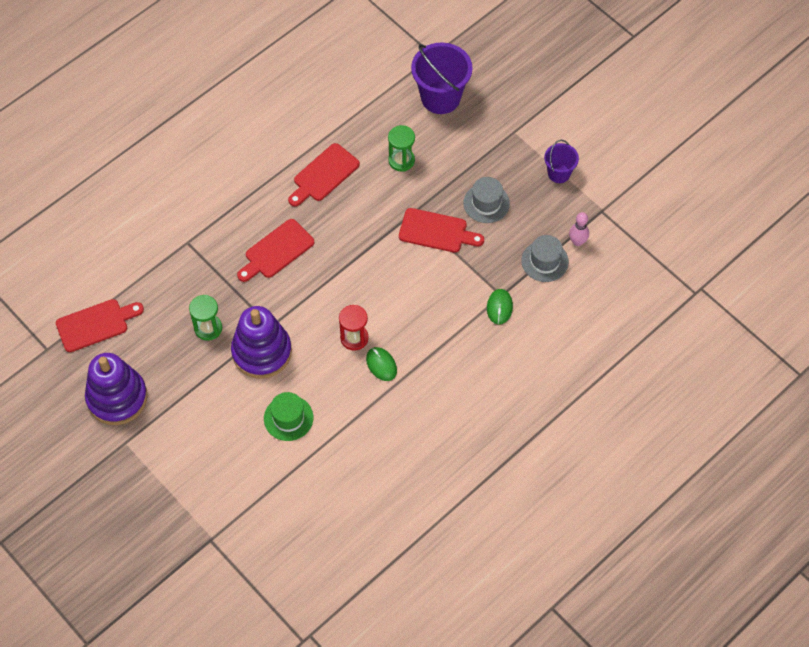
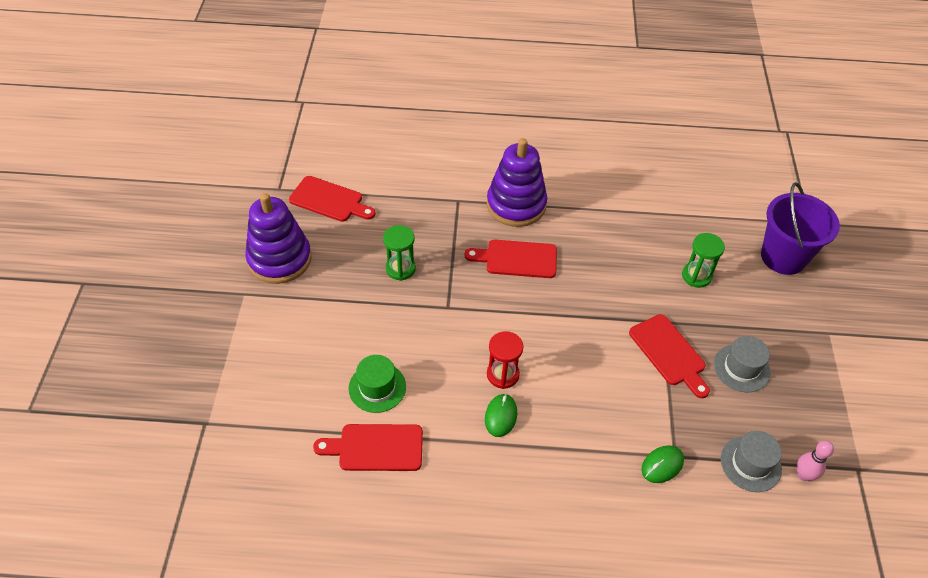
camera: 45 degrees right, 10 degrees down
purple stacking toy [231,306,292,379] -> purple stacking toy moved to [487,138,547,227]
red cutting board [288,143,360,207] -> red cutting board moved to [313,424,423,471]
purple bucket [544,140,579,183] -> none

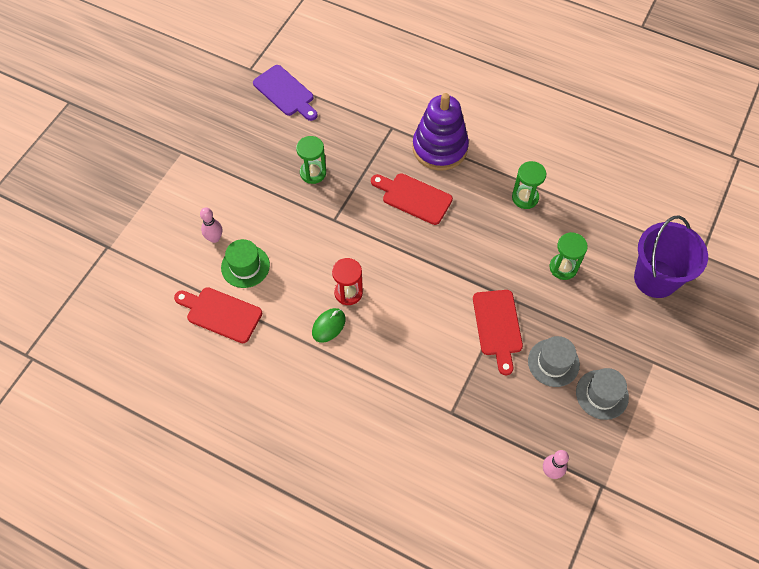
camera: 25 degrees right, 10 degrees up
purple stacking toy [245,193,312,284] -> none
red cutting board [289,176,376,222] -> purple cutting board [253,65,318,121]
green mouse [641,445,684,483] -> none
grey hat [720,431,782,492] -> grey hat moved to [576,368,629,420]
none -> pink bowling pin [200,207,222,243]
none -> green hourglass [512,161,546,209]

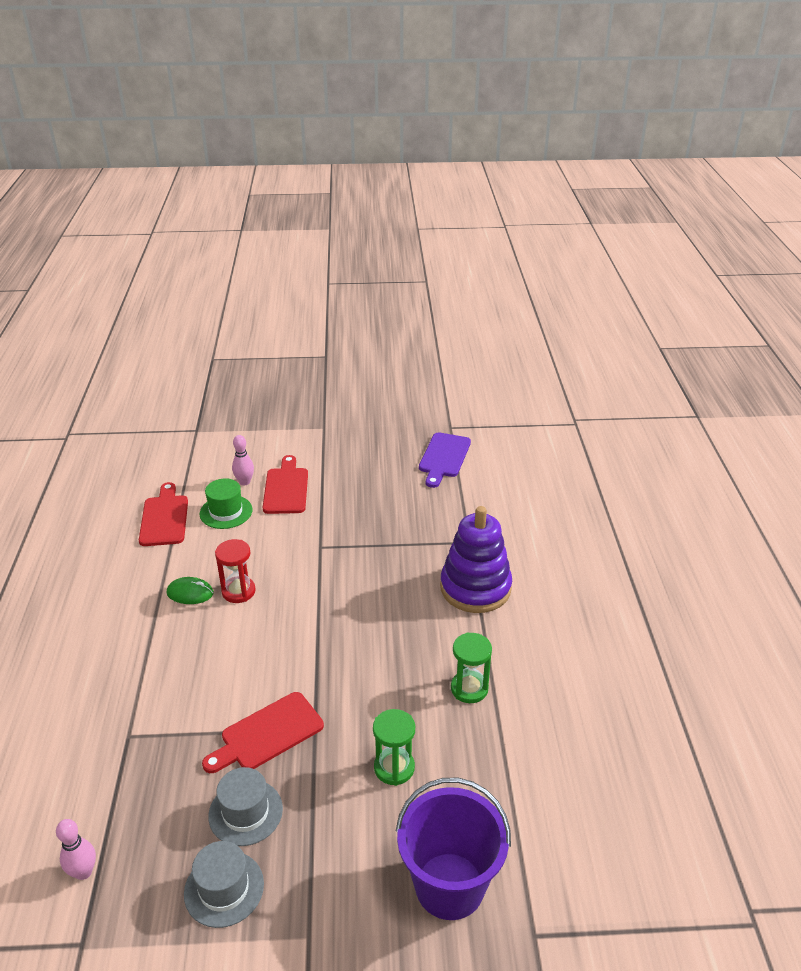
camera: 60 degrees right, 25 degrees down
green hourglass [296,136,326,184] -> none
red cutting board [371,173,453,225] -> red cutting board moved to [263,455,308,514]

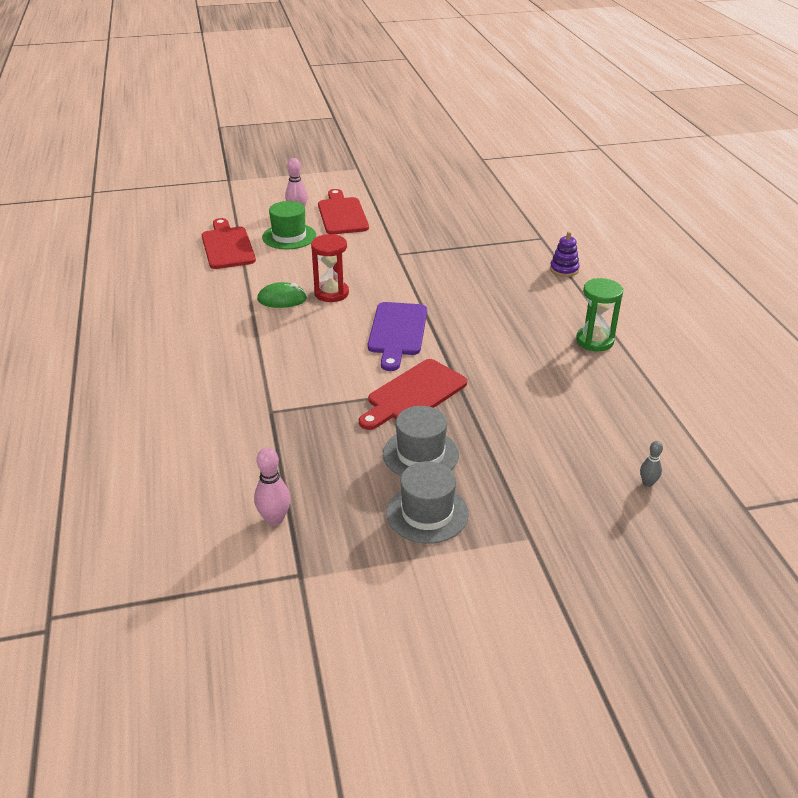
camera: 10 degrees left, 0 degrees up
green hourglass [373,709,415,786] -> none
purple bucket [396,778,511,920] -> grey bowling pin [640,441,663,487]
purple cutting board [419,432,471,488] -> purple cutting board moved to [368,302,427,371]
purple stacking toy [440,506,512,613] -> purple stacking toy [550,231,580,277], size x0.41

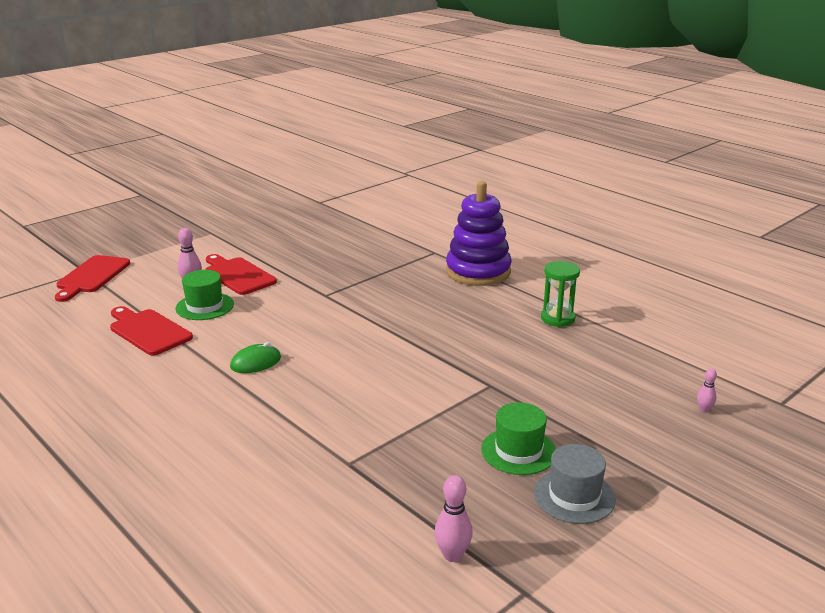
camera: 30 degrees left, 10 degrees down
red hourglass [311,234,349,302] -> none
red cutting board [359,359,467,430] -> red cutting board moved to [55,255,130,302]
purple cutting board [368,302,427,371] -> none
grey hat [383,406,459,476] -> green hat [481,402,556,475]
purple stacking toy [550,231,580,277] -> purple stacking toy [446,181,512,286], size x2.45
grey bowling pin [640,441,663,487] -> pink bowling pin [697,368,717,413]

